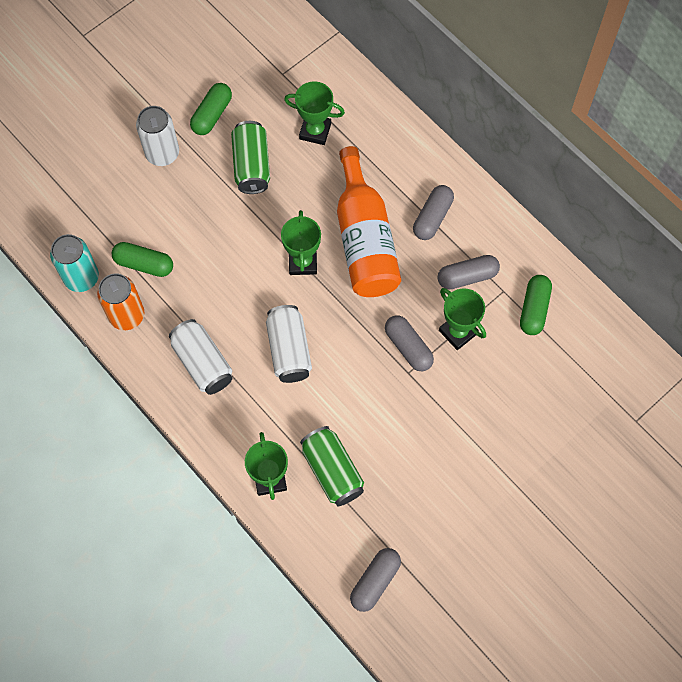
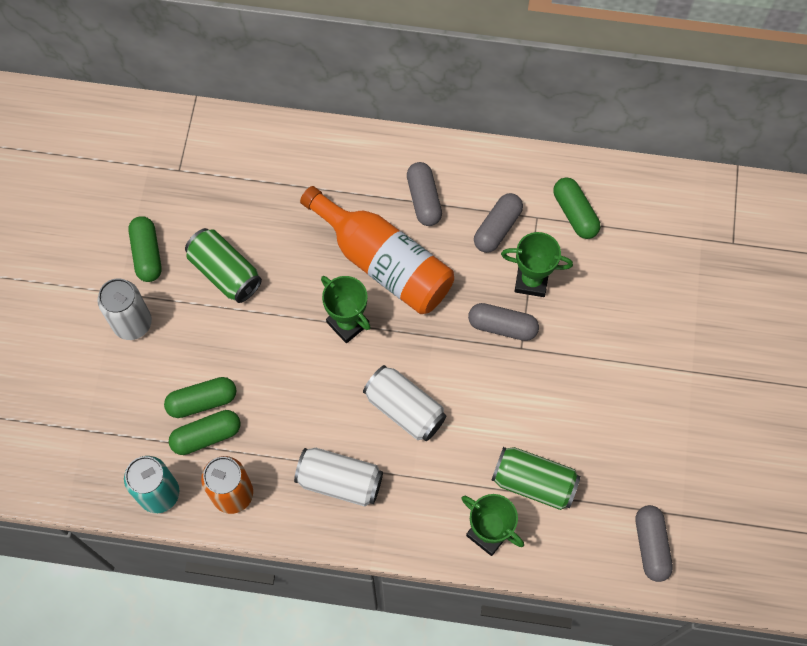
camera: 40 degrees left, 0 degrees up
green trophy [284,81,345,145] -> none
none -> green capsule [164,377,236,418]

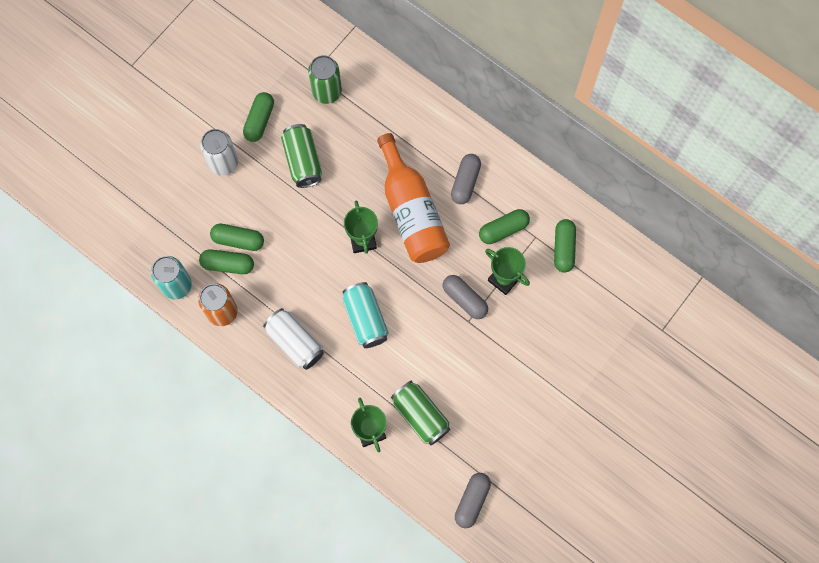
camera: 30 degrees right, 5 degrees up
white can [363,365,446,441] -> turquoise can [343,282,389,348]
grey capsule [474,193,523,253] -> green capsule [479,209,530,244]
none -> green can [308,55,342,104]

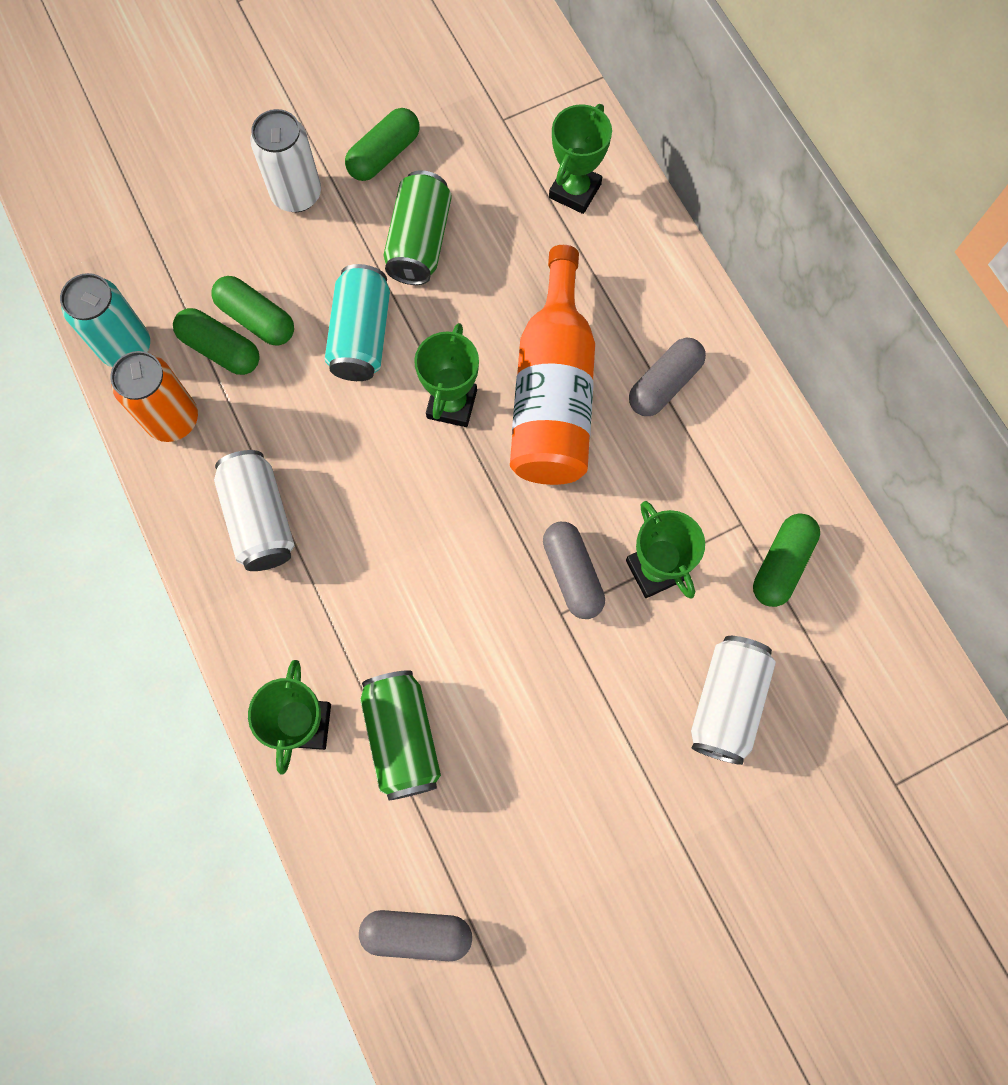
camera: 25 degrees right, 0 degrees up
green can [308,55,342,104] -> none
turquoise can [343,282,389,348] -> turquoise can moved to [325,264,390,381]
grey capsule [455,473,491,528] -> grey capsule turned 45 degrees clockwise [359,910,472,961]
green capsule [479,209,530,244] -> none
none -> green trophy [549,104,612,214]
none -> white can [691,636,776,765]

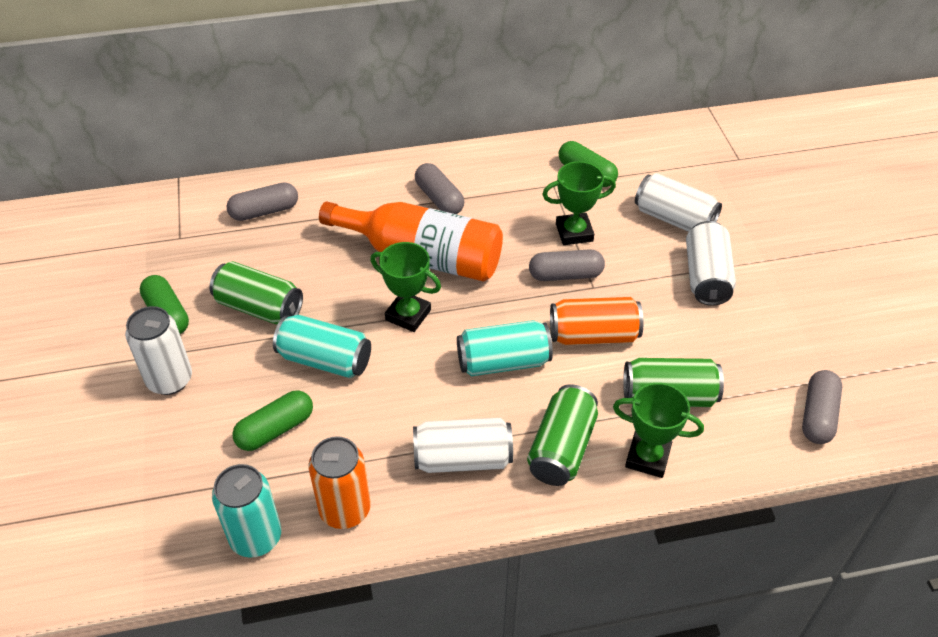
camera: 75 degrees left, 25 degrees down
green capsule [173,308,260,375] -> none
green trophy [549,104,612,214] -> grey capsule [227,183,298,221]
none -> turquoise can [457,320,553,376]
none -> green can [527,384,598,486]
none -> orange can [550,297,643,345]
none -> white can [686,221,736,306]

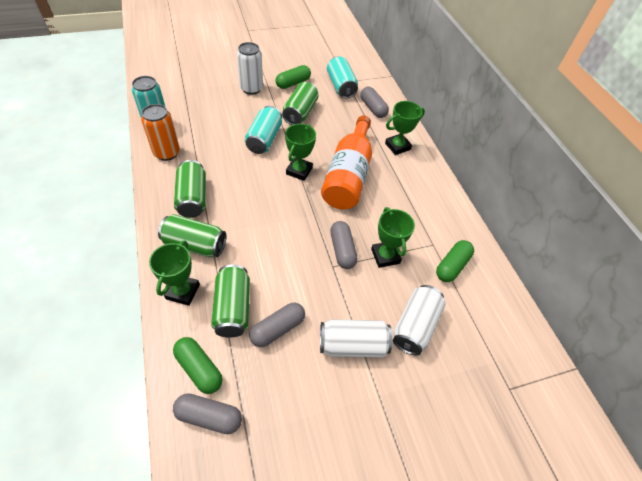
camera: 80 degrees right, 5 degrees up
green capsule [232,391,313,451] -> green capsule moved to [173,337,222,394]
white can [413,418,513,473] -> green can [174,160,206,218]
grey capsule [415,163,464,214] -> grey capsule moved to [249,303,305,347]
turquoise can [457,320,553,376] -> turquoise can moved to [327,57,358,99]
orange can [550,297,643,345] -> none
none -> green trophy [385,101,425,155]

